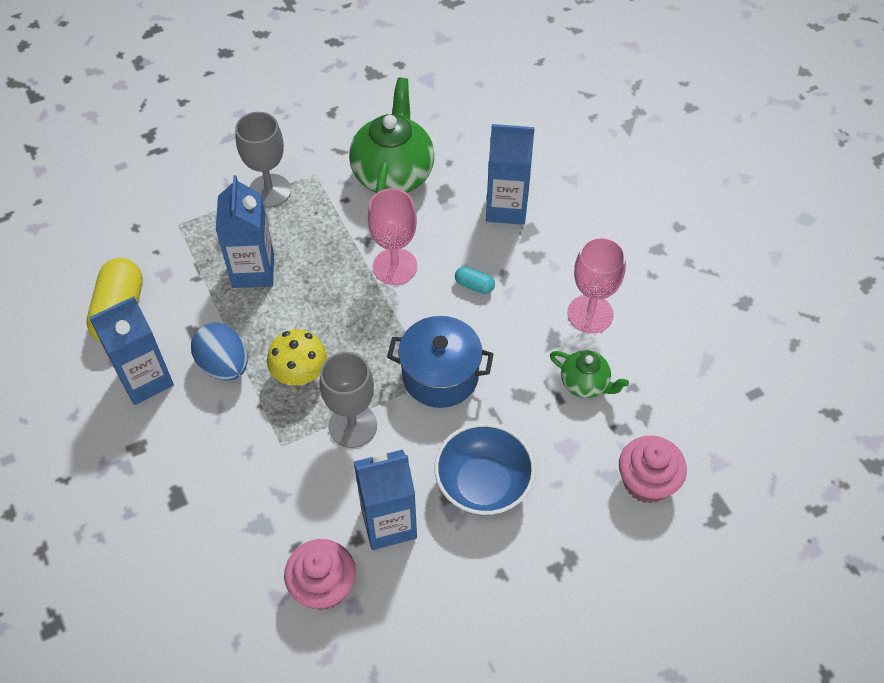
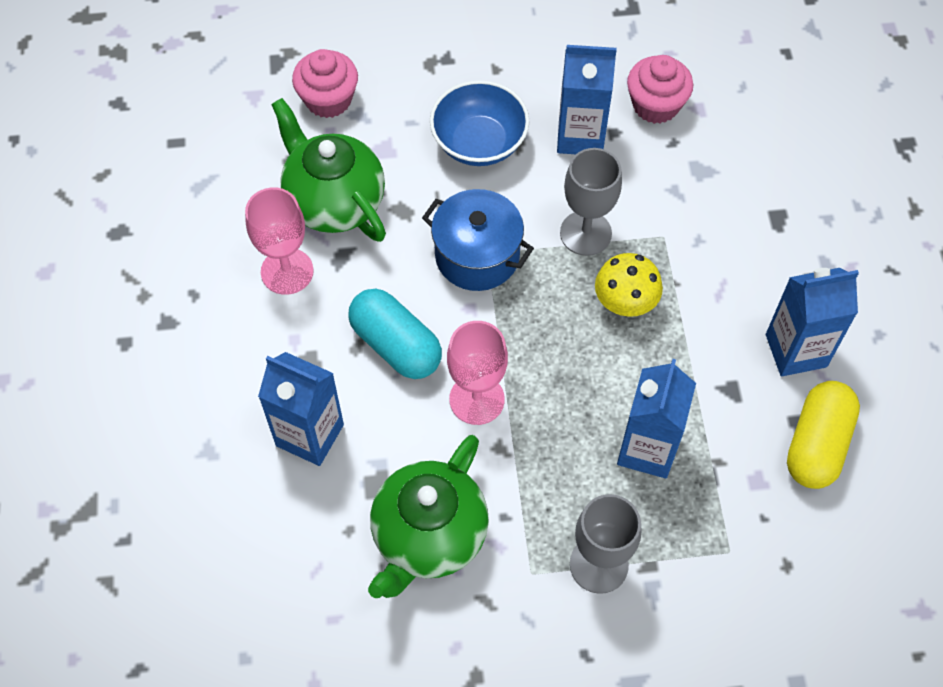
camera: 160 degrees left, 5 degrees up
blue egg [191,323,248,381] -> none
turquoise capsule [455,267,495,294] -> turquoise capsule [348,289,442,379], size x2.19
green teapot [550,350,629,398] -> green teapot [271,98,386,242], size x1.91

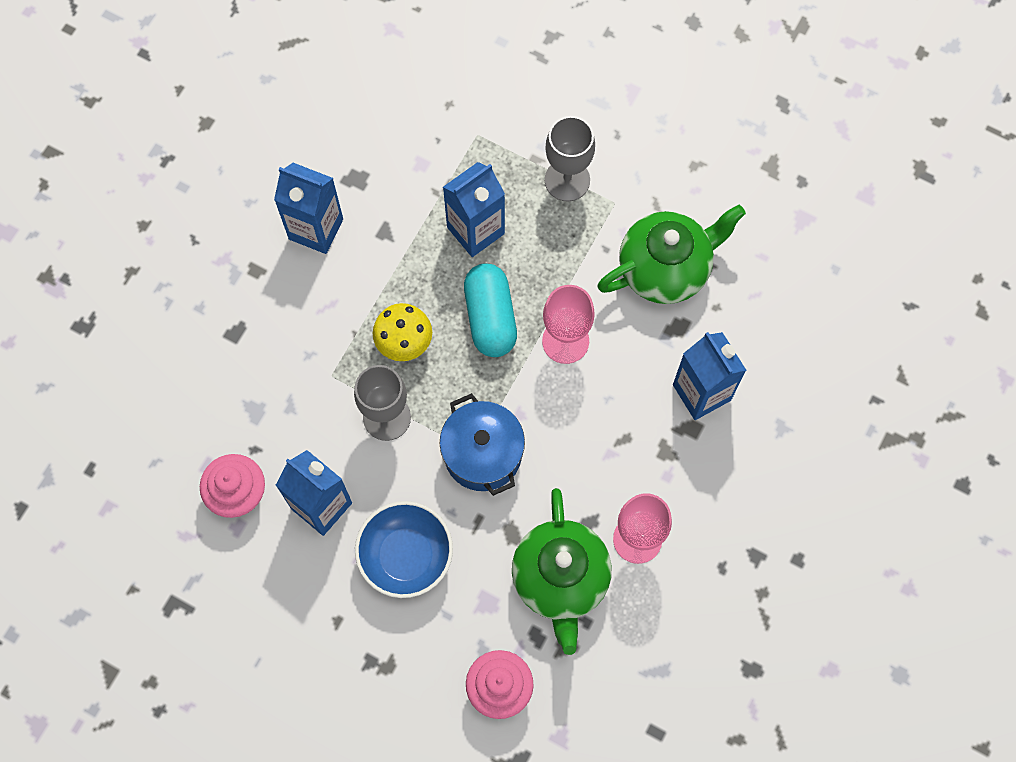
camera: 145 degrees left, 10 degrees up
turquoise capsule [348,289,442,379] -> turquoise capsule moved to [464,263,517,357]
yellow capsule [787,381,860,489] -> none

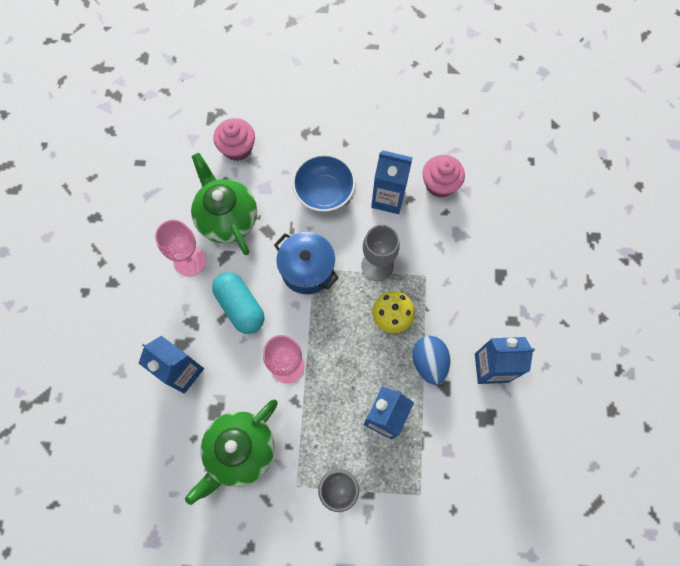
camera: 155 degrees right, 0 degrees up
turquoise capsule [464,263,517,357] -> turquoise capsule moved to [212,272,264,334]
none -> blue egg [412,336,451,385]

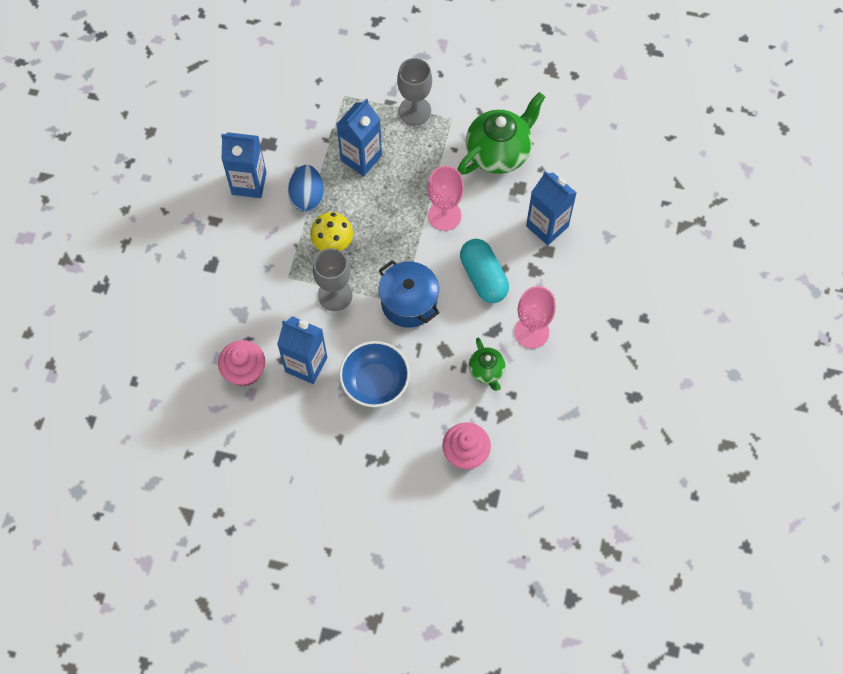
camera: 170 degrees left, 5 degrees down
green teapot [191,153,257,255] -> green teapot [469,338,506,391], size x0.52

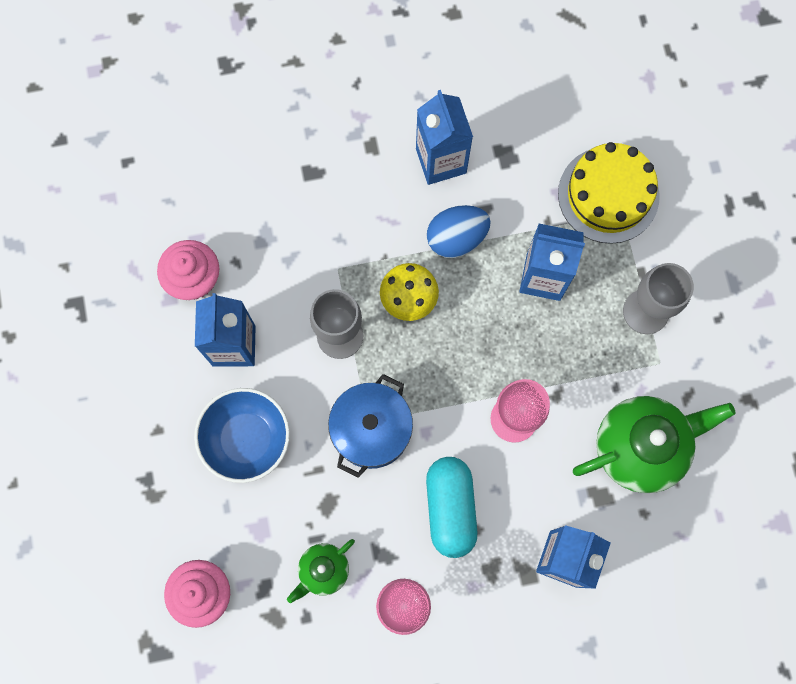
camera: 65 degrees right, 10 degrees up
green teapot [458,92,545,175] -> green teapot turned 45 degrees counterclockwise [573,396,736,493]
turquoise capsule [460,239,509,303] -> turquoise capsule turned 45 degrees counterclockwise [426,457,478,558]
none -> yellow cake [558,142,660,244]

